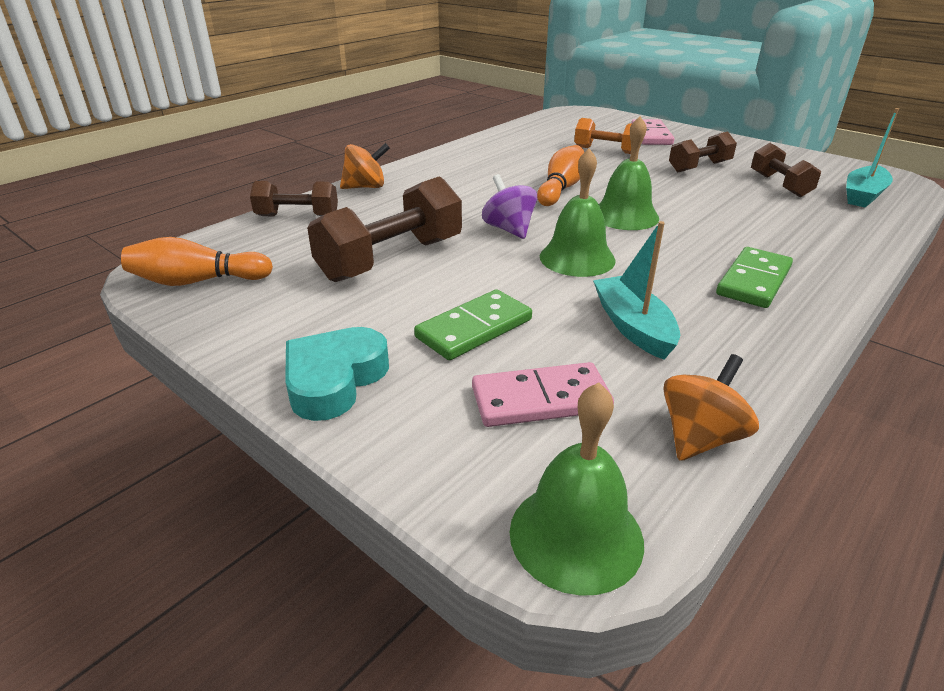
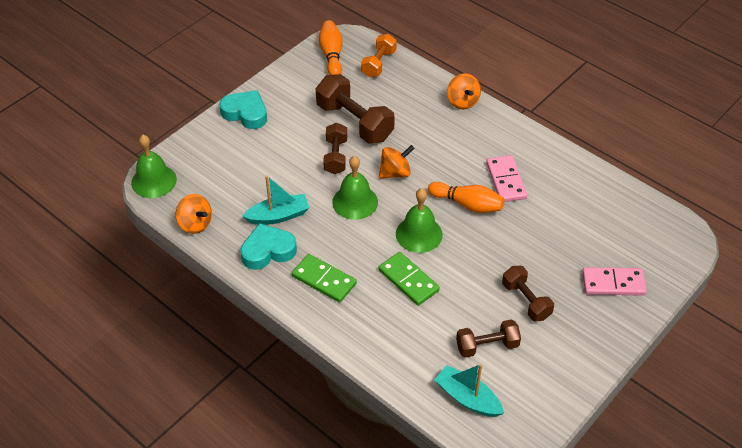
camera: 90 degrees right, 15 degrees up
brown dumbbell [250,181,338,217] -> brown dumbbell moved to [323,123,347,174]
green domino [414,289,532,360] -> green domino moved to [379,252,440,306]
pink domino [472,362,614,427] -> pink domino moved to [486,155,527,202]
purple spinning top [482,174,537,239] -> orange spinning top [379,145,415,179]
orange dumbbell [574,118,632,154] -> orange dumbbell moved to [361,34,397,77]
none -> turquoise heart [240,223,297,270]

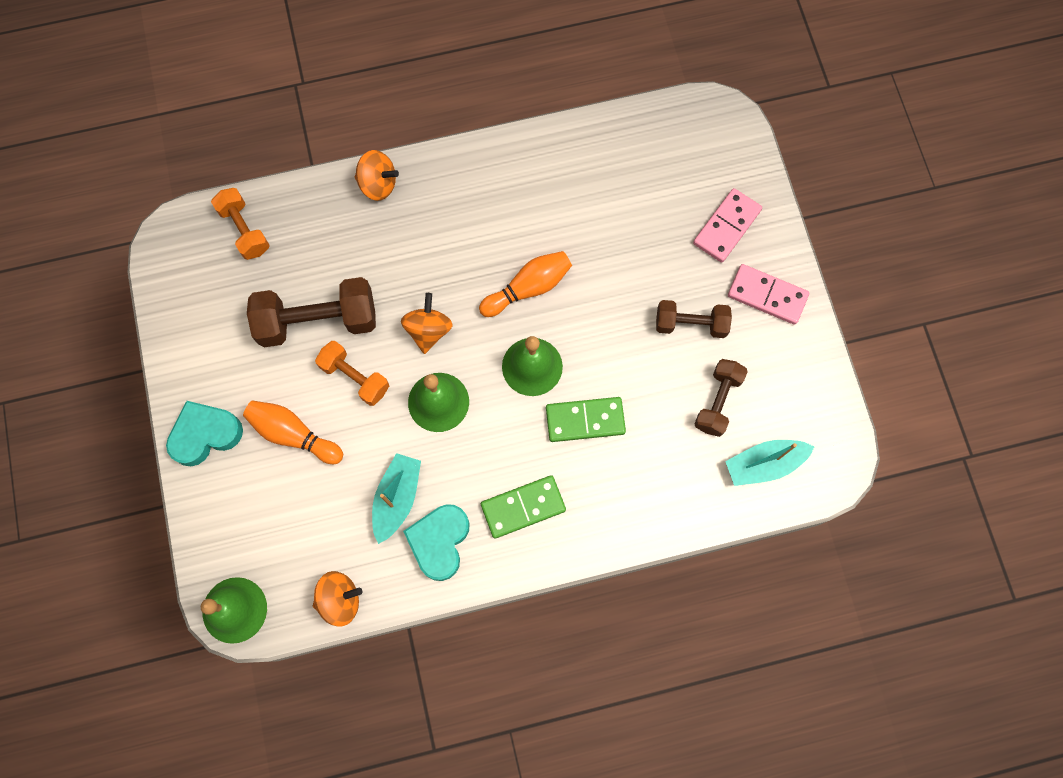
camera: 55 degrees left, 25 degrees up
orange bowling pin [319,20,343,75] -> orange bowling pin moved to [243,400,343,464]
brown dumbbell [323,123,347,174] -> orange dumbbell [315,341,389,406]
pink domino [486,155,527,202] -> pink domino moved to [728,264,809,325]

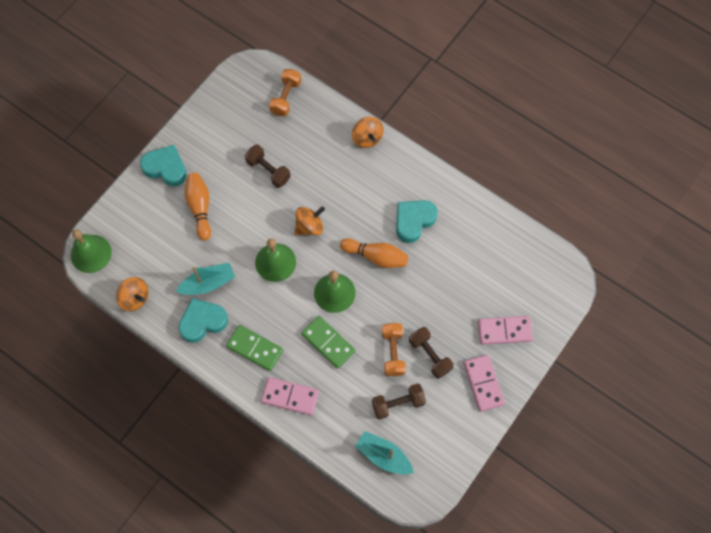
camera: 50 degrees right, 5 degrees down
brown dumbbell [247,277,376,347] -> brown dumbbell [245,145,291,188], size x0.60
orange dumbbell [315,341,389,406] -> orange dumbbell moved to [382,323,406,376]
none -> pink domino [261,377,319,416]
none -> turquoise heart [396,200,438,243]

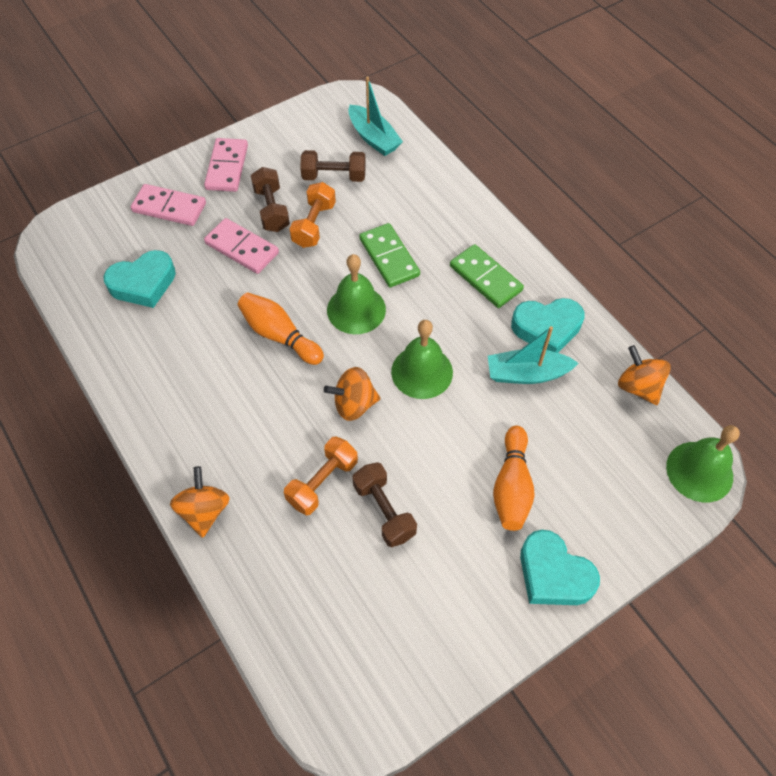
camera: 160 degrees left, 10 degrees down
pink domino [261,377,319,416] -> pink domino moved to [204,218,279,274]
orange dumbbell [269,69,302,116] -> orange dumbbell moved to [284,436,358,515]
turquoise heart [396,200,438,243] -> turquoise heart moved to [103,250,176,308]

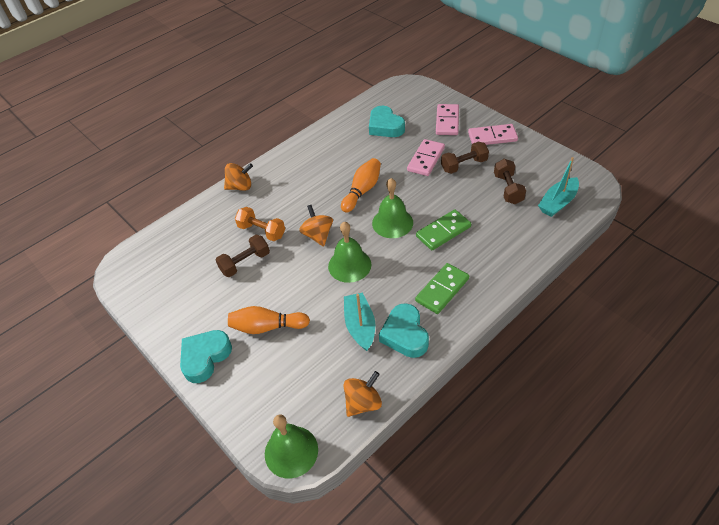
camera: 85 degrees right, 10 degrees down
orange dumbbell [289,182,336,248] -> none

